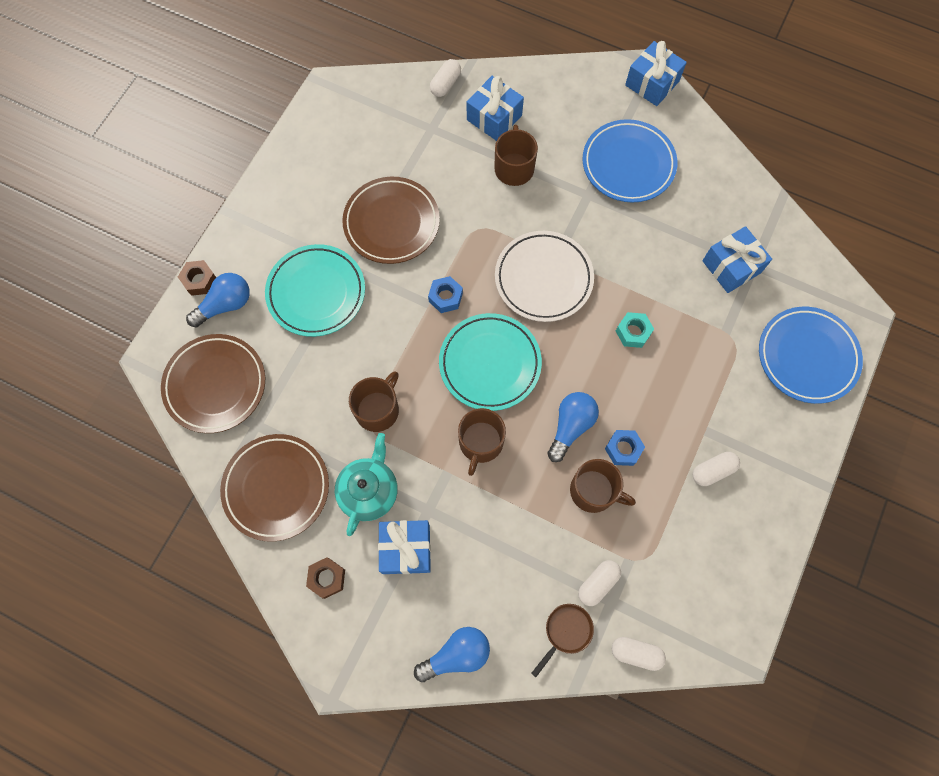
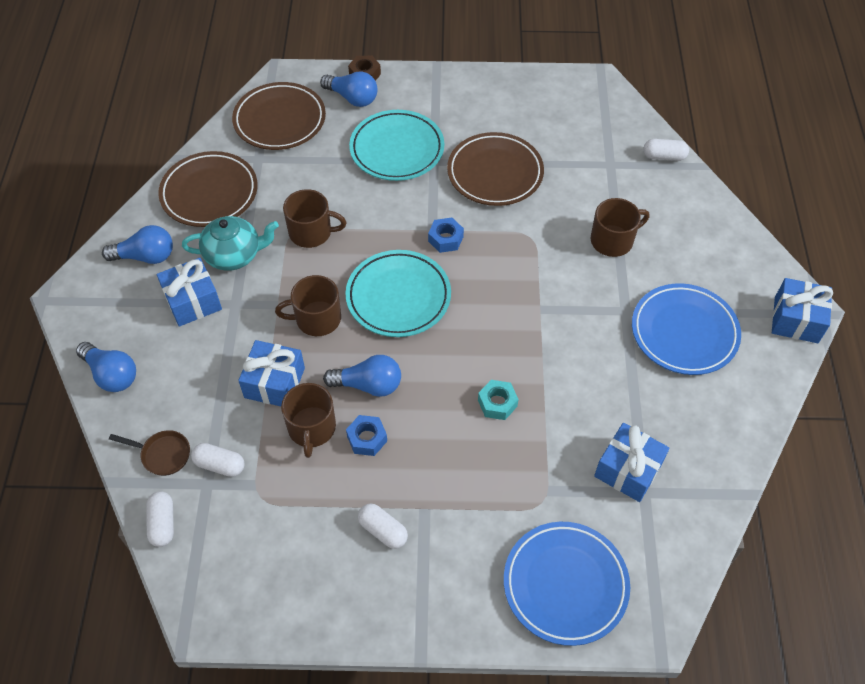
camera: 65 degrees right, 15 degrees down
brown nut [306,557,345,599] -> blue light bulb [102,225,173,264]
blue gift [467,76,524,141] -> blue gift moved to [238,340,305,406]
white plate [495,231,594,322] -> none

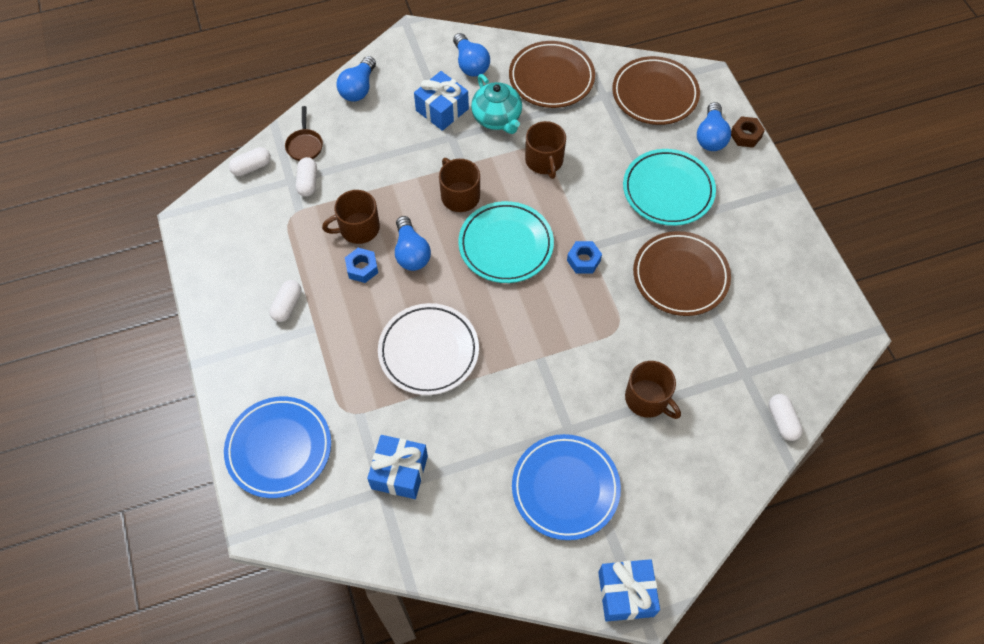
camera: 70 degrees right, 5 degrees up
blue gift [238,340,305,406] -> none
turquoise nut [478,380,518,420] -> white plate [378,303,479,395]

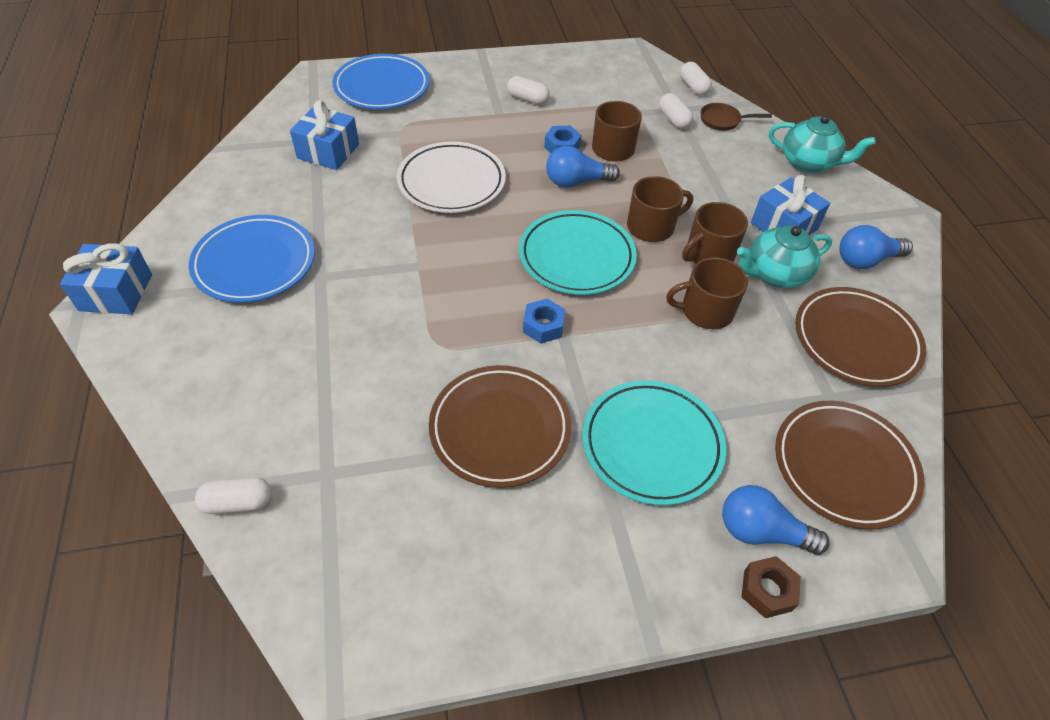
camera: 95 degrees right, 10 degrees down
white capsule [296,157,317,197] -> white capsule turned 60 degrees clockwise [659,93,693,129]
blue light bulb [336,56,376,101] -> turquoise teapot [769,115,876,173]
brown mug [625,361,681,419] -> brown mug moved to [682,202,748,264]

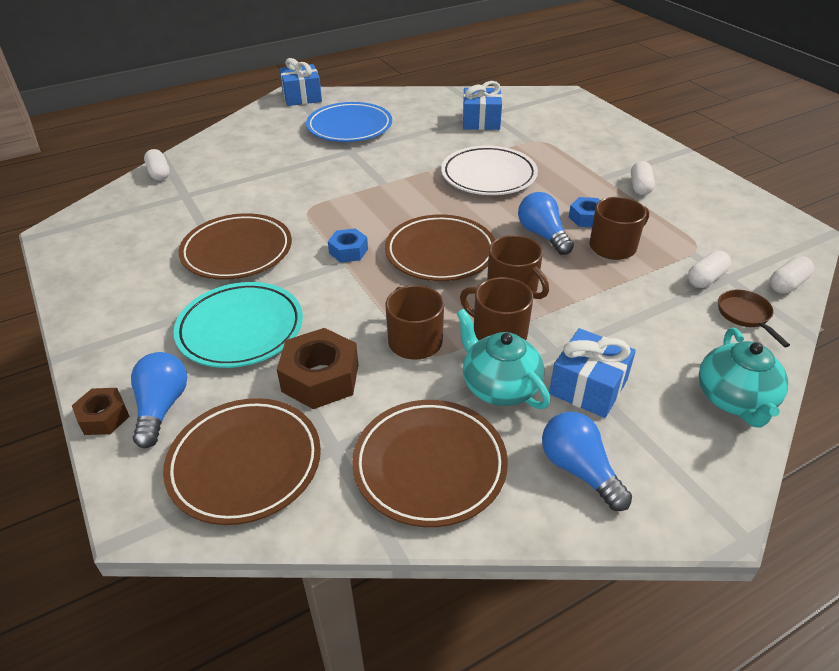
camera: 75 degrees right, 10 degrees down
blue plate [333,54,430,109] -> none
turquoise plate [519,210,637,295] -> brown plate [385,214,495,281]
none -> brown nut [277,328,358,409]

